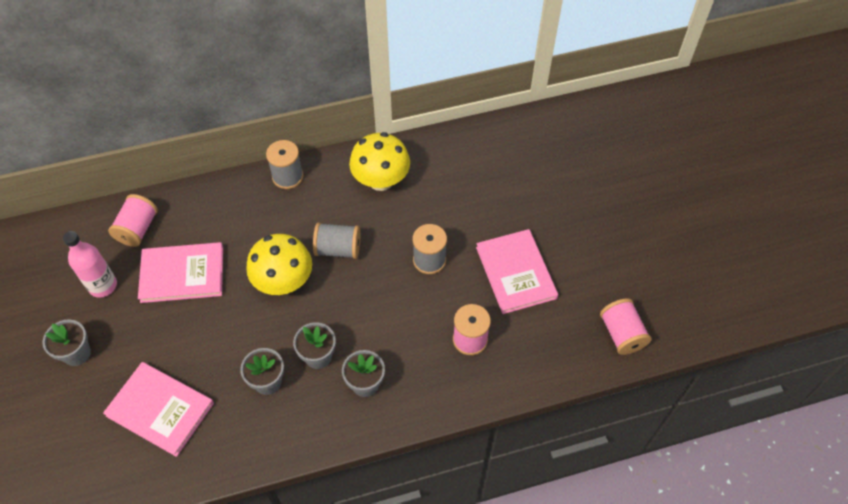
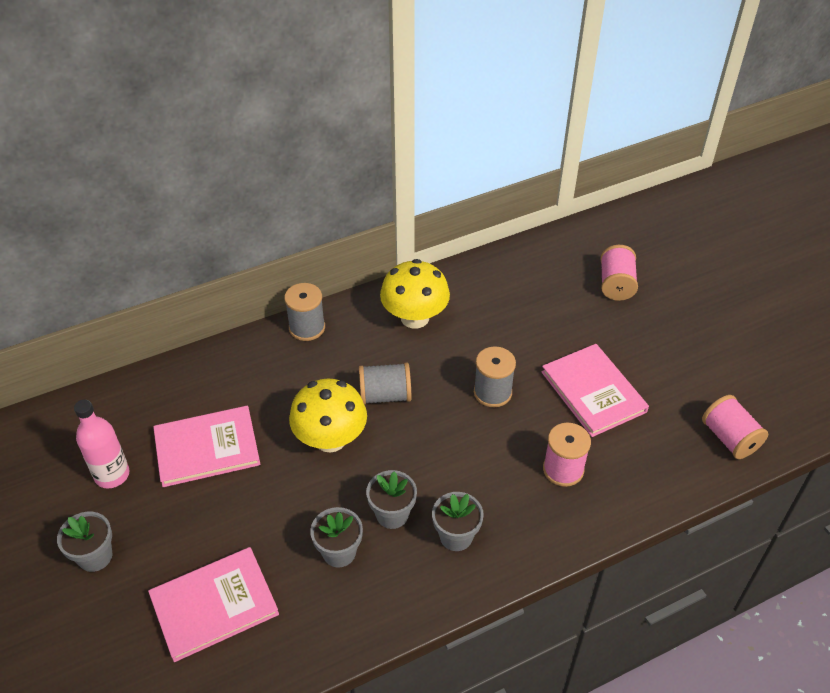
camera: 10 degrees left, 10 degrees down
pink book [103,362,214,457] -> pink book turned 45 degrees counterclockwise [148,547,279,662]
pink spool [108,194,158,247] -> pink spool moved to [600,245,638,301]

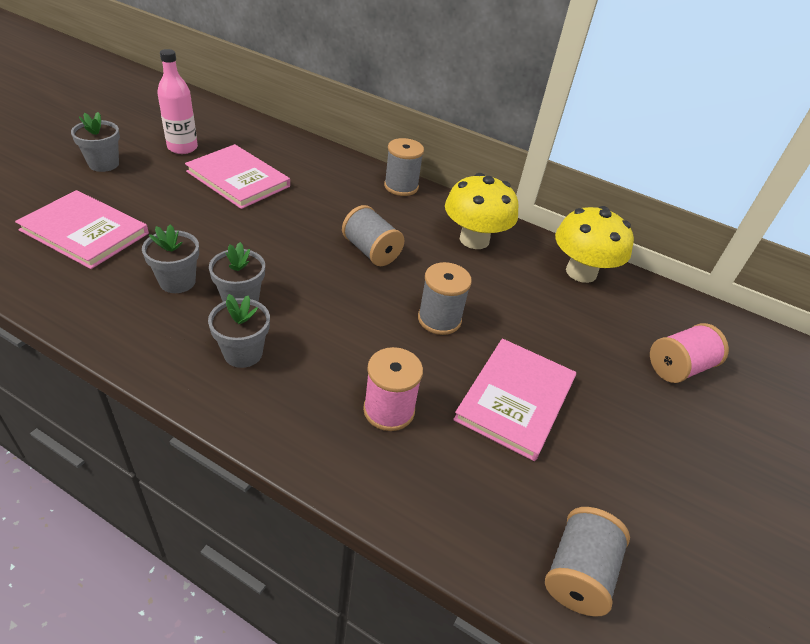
camera: 50 degrees right, 5 degrees down
yellow mushroom [289,379,367,453] -> yellow mushroom moved to [555,206,634,283]
pink spool [702,395,768,459] -> grey spool [545,507,630,617]

